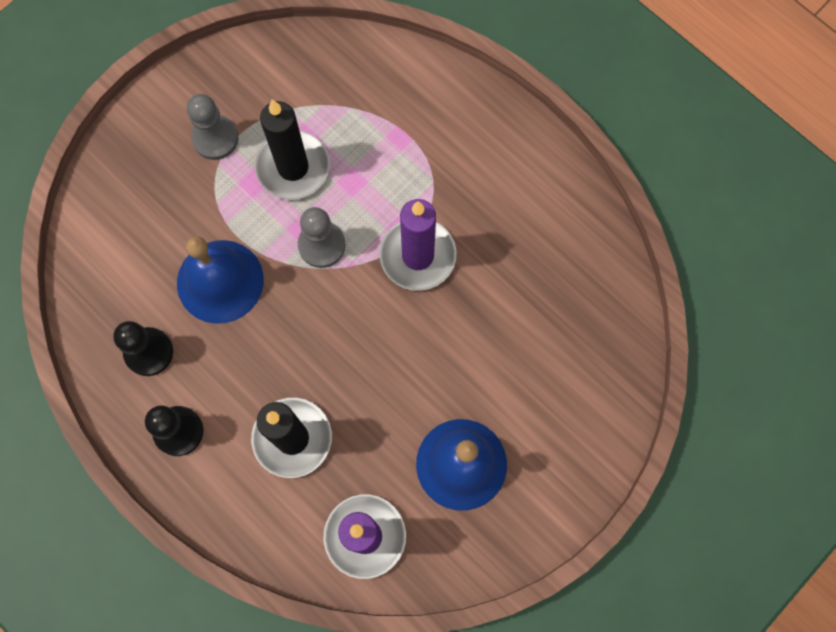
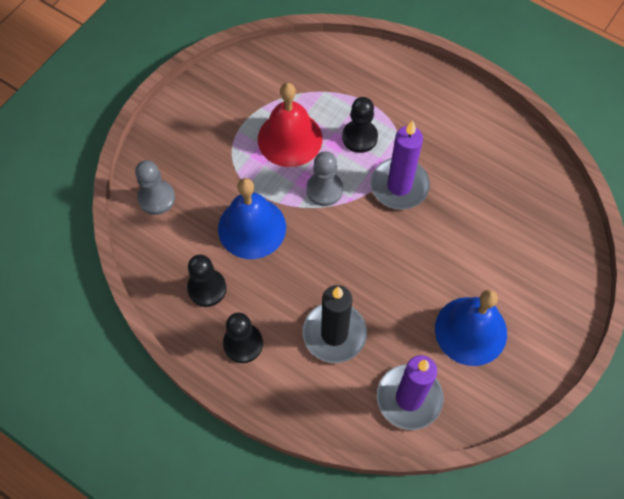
camera: 10 degrees left, 10 degrees down
grey pawn [187,94,238,160] -> grey pawn moved to [135,160,175,215]
black candle [255,99,330,200] -> red bell [258,83,322,167]
none -> black pawn [342,97,378,153]

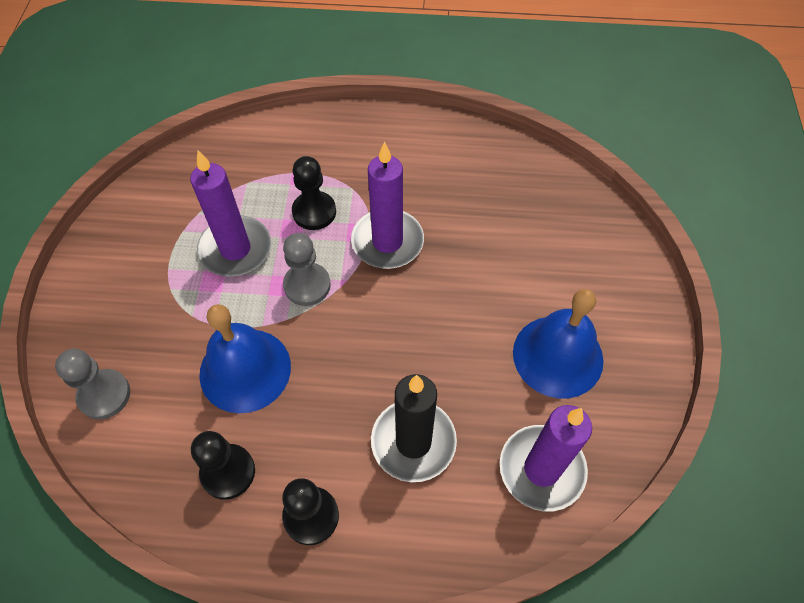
camera: 30 degrees left, 5 degrees down
red bell [258,83,322,167] -> purple candle [190,150,271,277]

